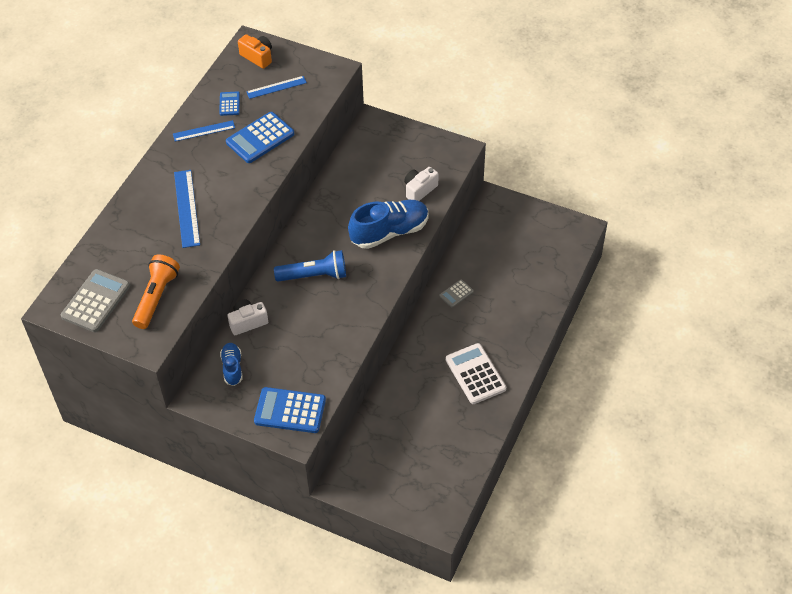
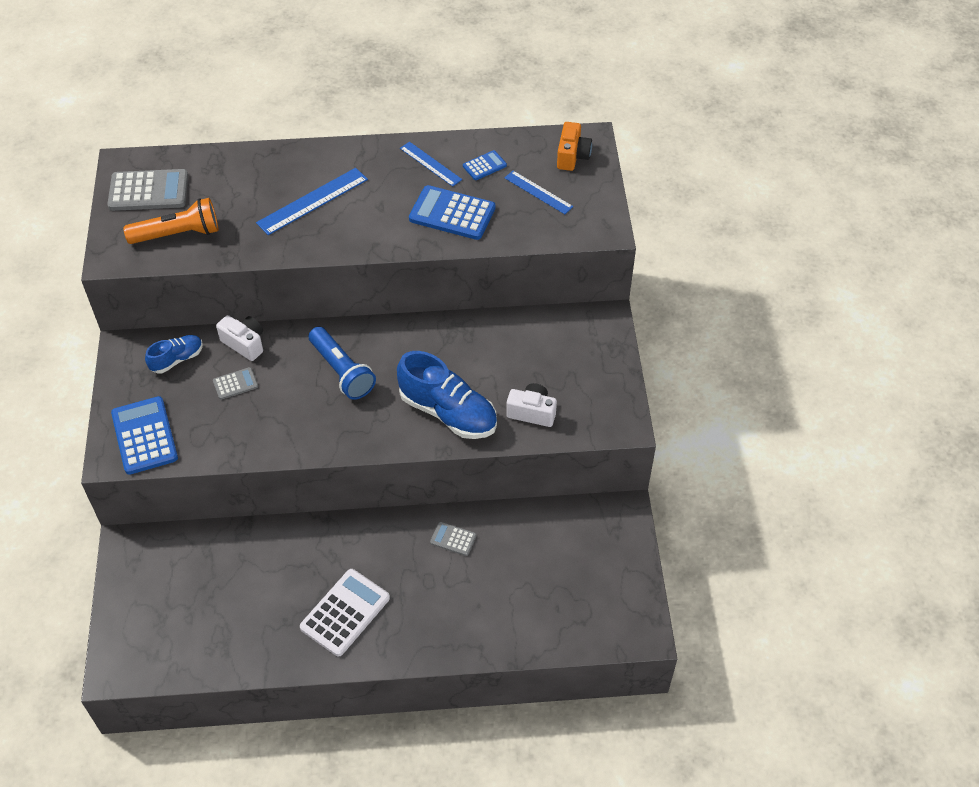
camera: 60 degrees right, 0 degrees up
none -> grey calculator [213,367,258,400]

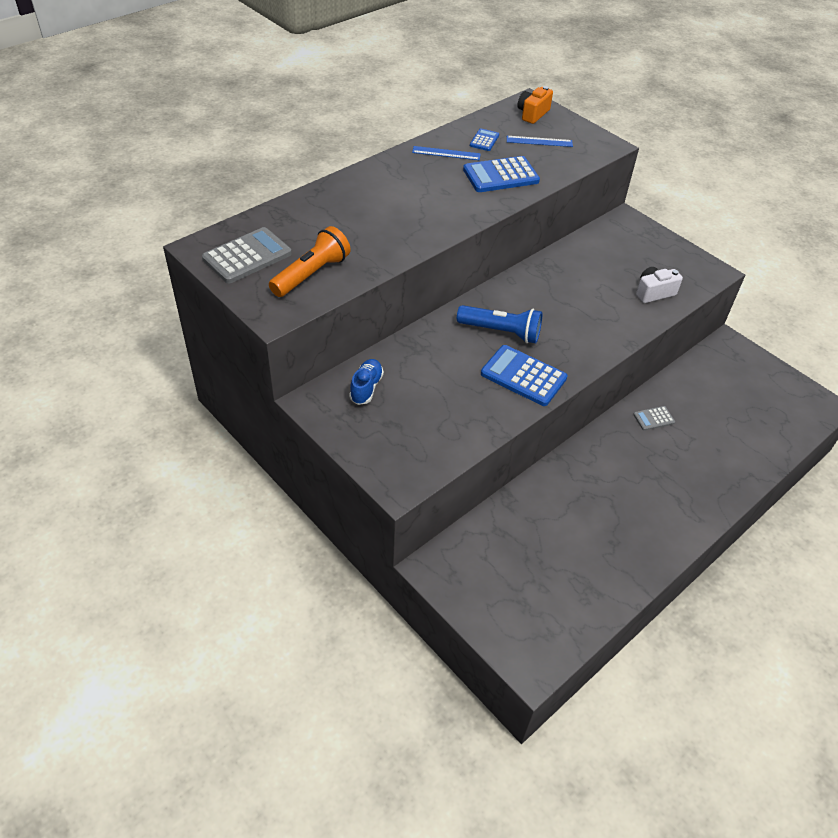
camera: 40 degrees left, 5 degrees down
blue calculator [111,396,178,475] -> blue calculator moved to [481,345,567,406]
grey calculator [213,367,258,400] -> none
white camera [216,315,263,361] -> none
blue ruler [256,168,368,235] -> none
white calculator [300,569,390,657] -> none
blue shoe [397,351,497,439] -> none
orange camera [557,122,592,171] -> orange camera turned 120 degrees counterclockwise [517,86,553,124]

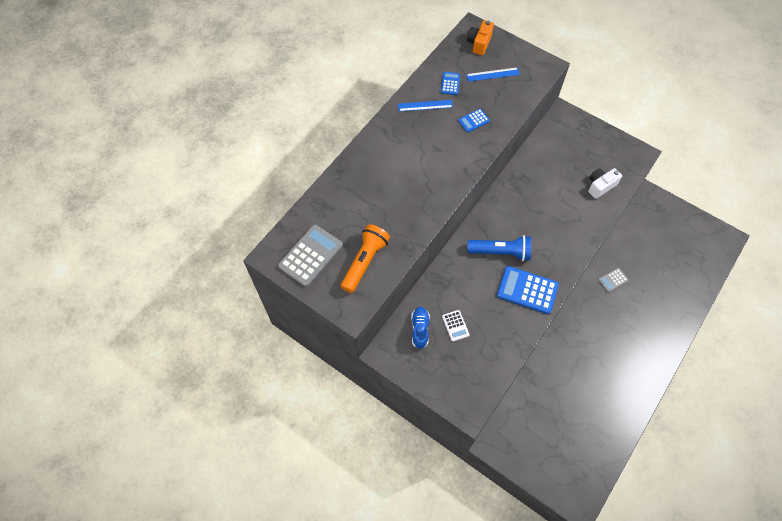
camera: 10 degrees left, 15 degrees up
blue calculator [463,156,540,192] -> blue calculator [458,109,490,132], size x0.52
none -> white calculator [442,310,470,342]

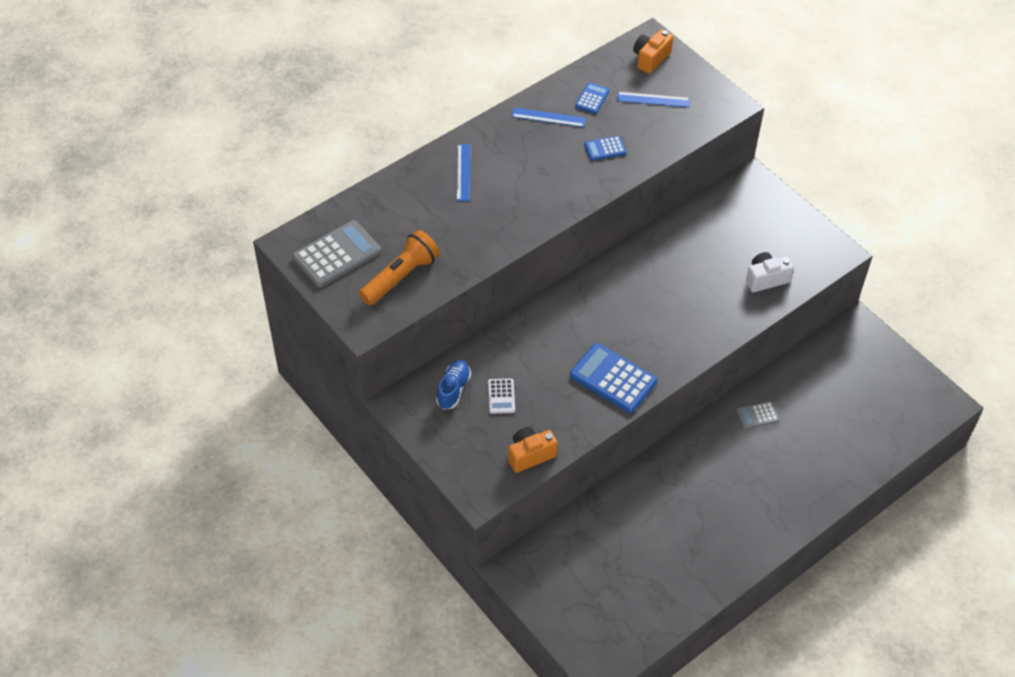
camera: 15 degrees right, 10 degrees down
blue flashlight [467,235,531,261] -> none
none -> blue ruler [456,144,470,201]
none -> orange camera [508,427,558,473]

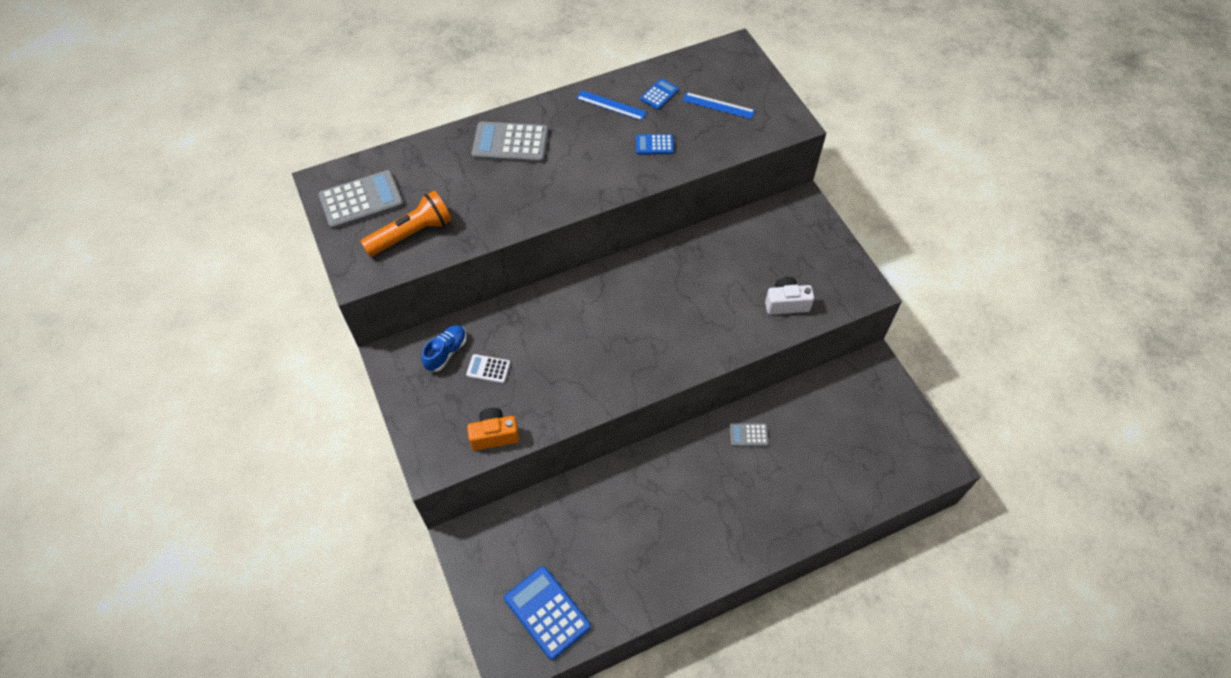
camera: 15 degrees right, 5 degrees up
blue ruler [456,144,470,201] -> grey calculator [472,122,549,163]
white calculator [488,379,515,414] -> white calculator turned 90 degrees clockwise [466,354,510,383]
blue calculator [570,343,657,413] -> blue calculator moved to [504,566,591,660]
orange camera [633,29,673,74] -> none

